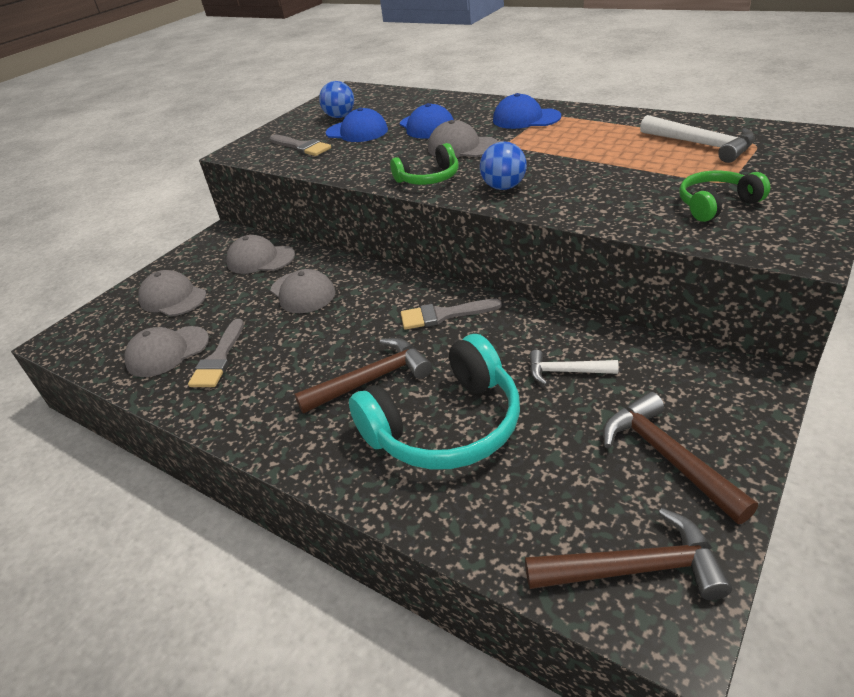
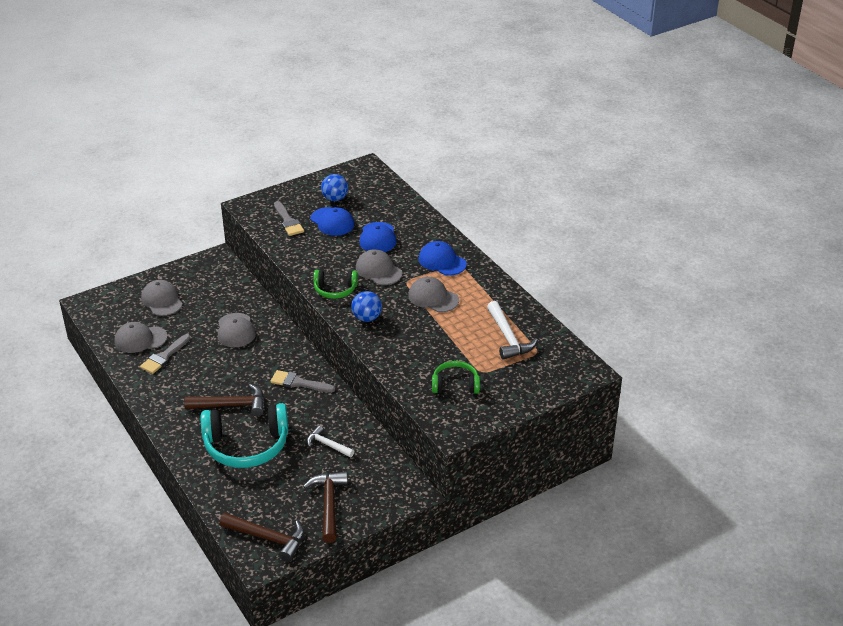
camera: 20 degrees right, 0 degrees up
grey cap [226,235,295,274] -> grey cap moved to [408,277,459,312]

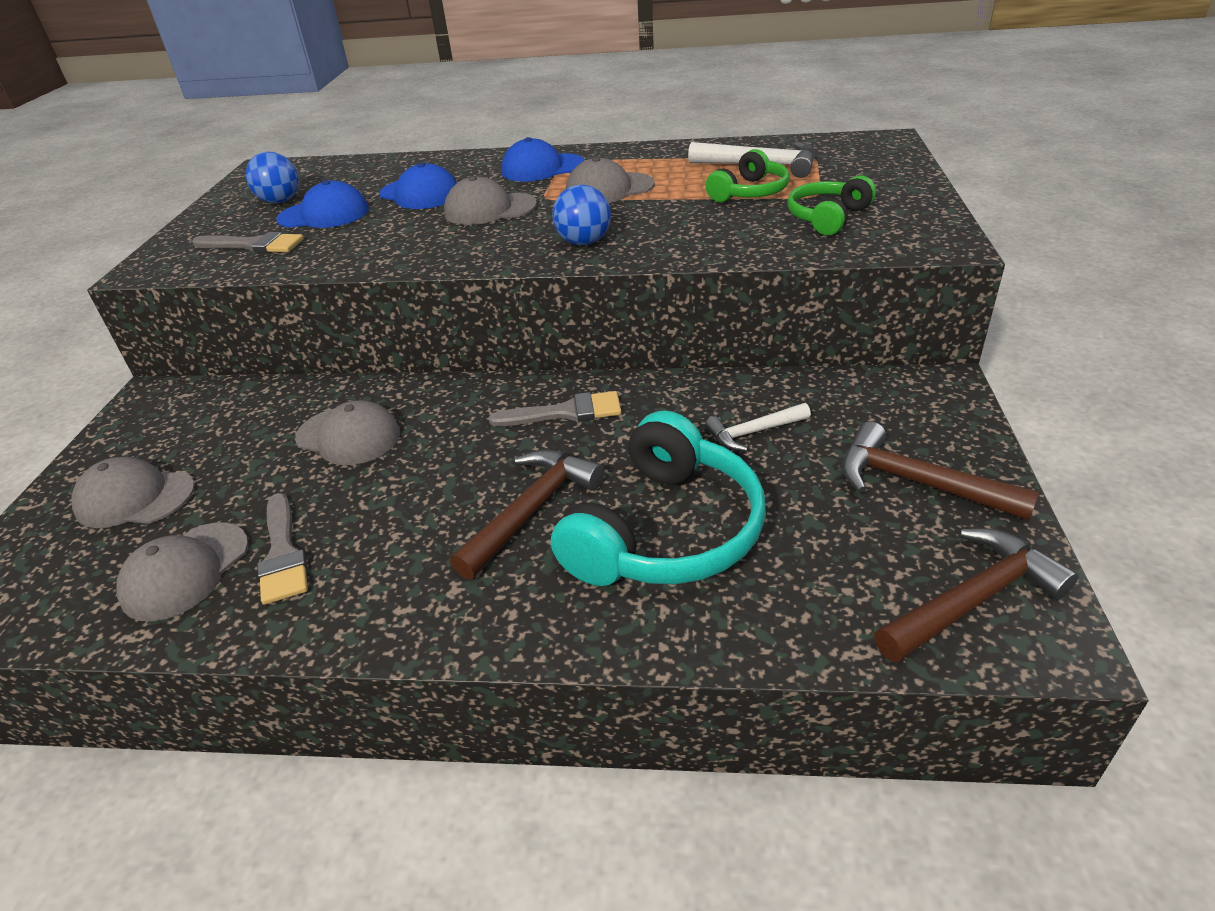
camera: 50 degrees left, 0 degrees up
grey brush [270,370,335,393] -> grey brush turned 150 degrees counterclockwise [489,391,622,426]
green headphones [313,270,358,299] -> green headphones moved to [706,149,790,202]

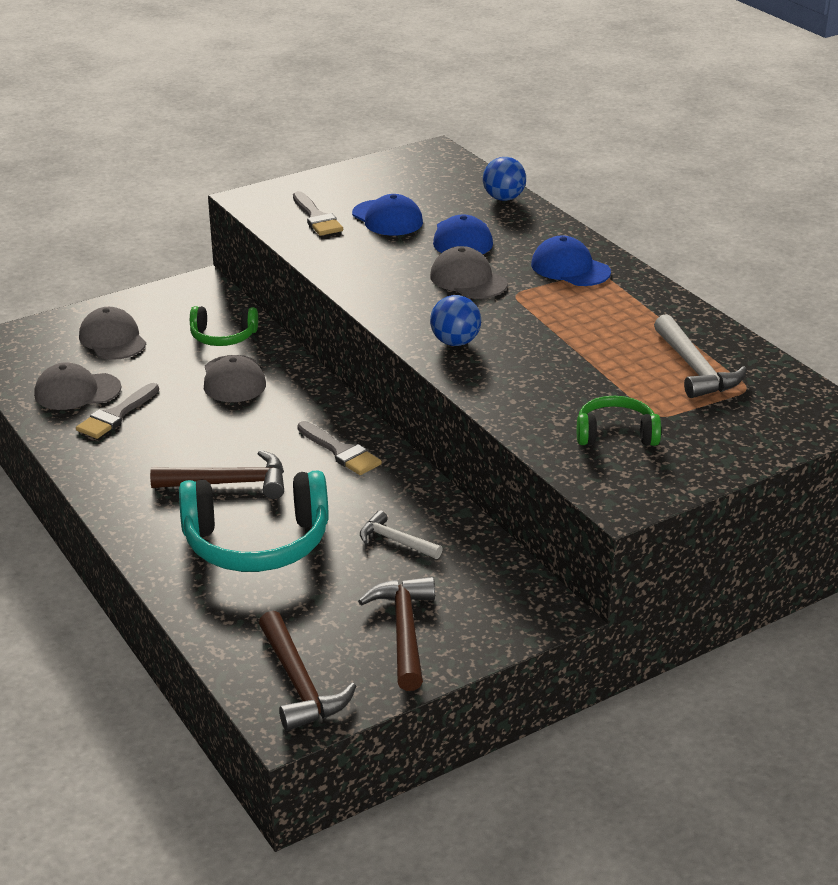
camera: 50 degrees right, 5 degrees down
blue ball [246,152,299,203] -> blue ball moved to [483,157,526,201]
grey cap [566,157,655,203] -> none
green headphones [706,149,790,202] -> green headphones moved to [190,306,258,346]
brown hammer [874,528,1079,663] -> brown hammer turned 45 degrees clockwise [259,611,356,731]

